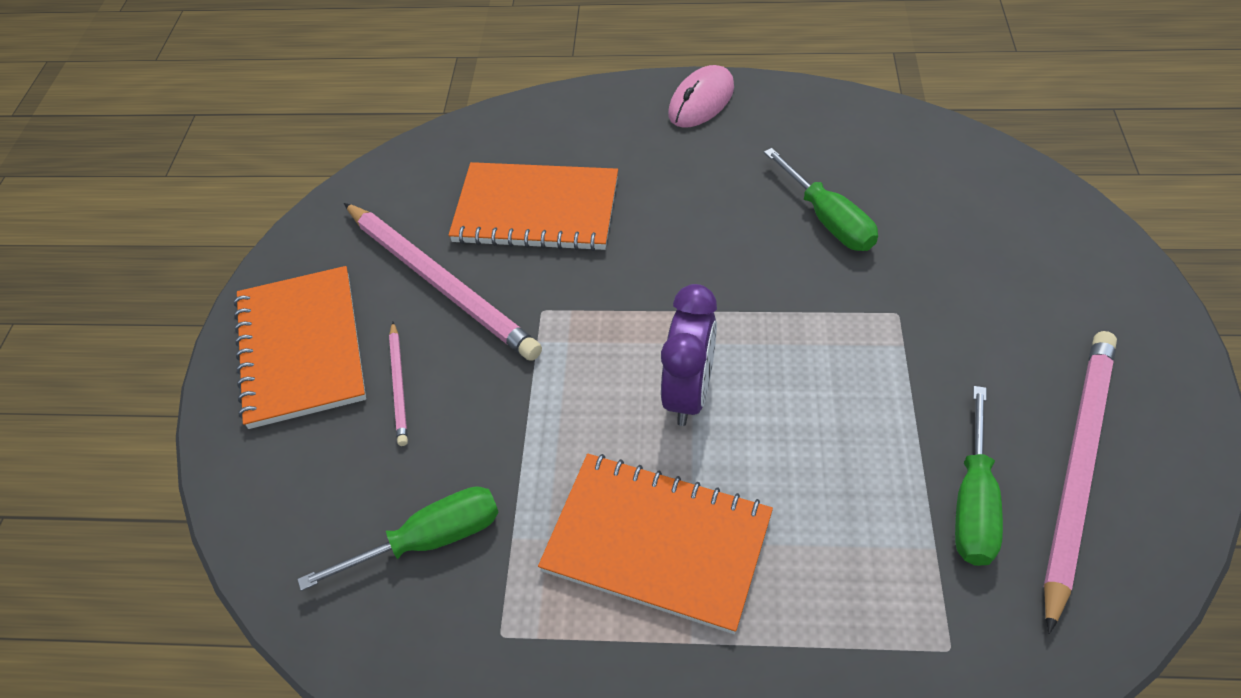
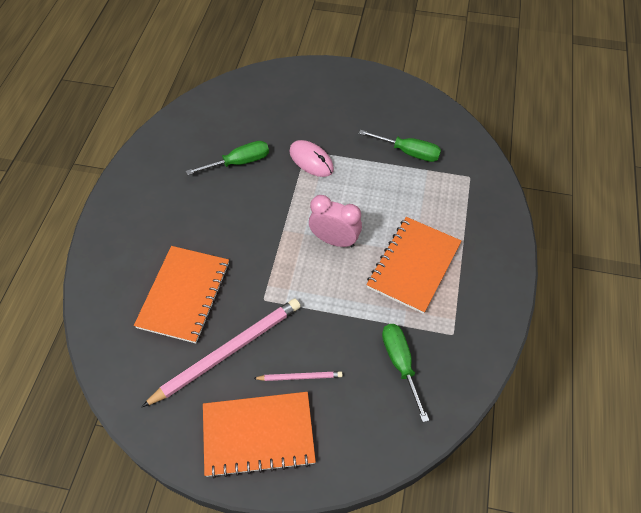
camera: 85 degrees left, 5 degrees up
purple clock [661,284,717,426] -> pink clock [309,195,362,247]
pink mouse [668,65,734,128] -> pink mouse moved to [289,140,334,177]
pink pencil [1044,331,1117,634] -> none

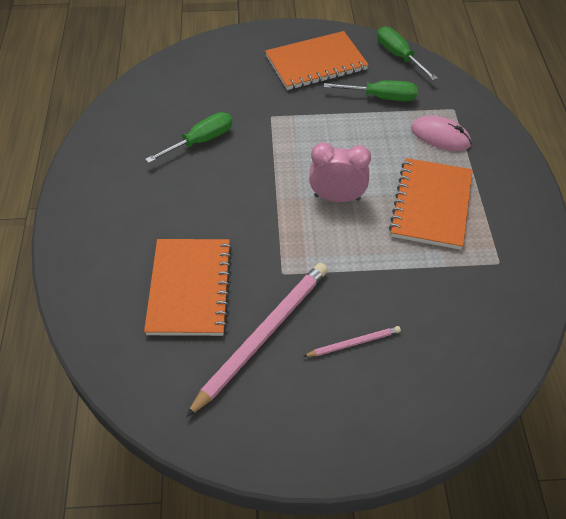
camera: 15 degrees left, 5 degrees down
orange notebook [203,392,316,479] -> orange notebook moved to [265,31,369,90]
pink mouse [289,140,334,177] -> pink mouse moved to [411,115,472,151]
green screwdriver [382,324,429,422] -> green screwdriver moved to [377,26,438,80]

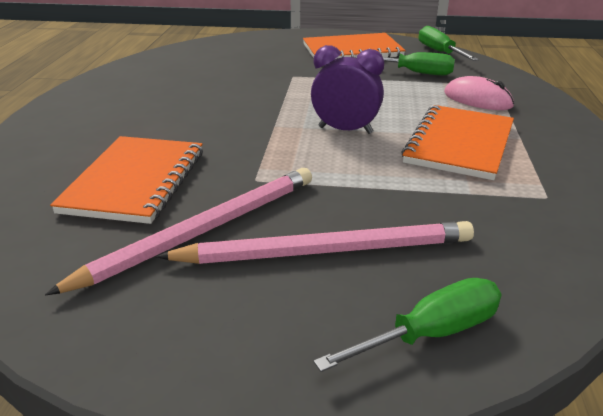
camera: 10 degrees right, 20 degrees down
green screwdriver [145,112,233,163] -> green screwdriver moved to [314,278,501,372]
pink pencil [303,326,401,357] -> pink pencil [156,221,474,264], size x2.11
pink clock [309,142,371,202] -> purple clock [311,45,384,134]

